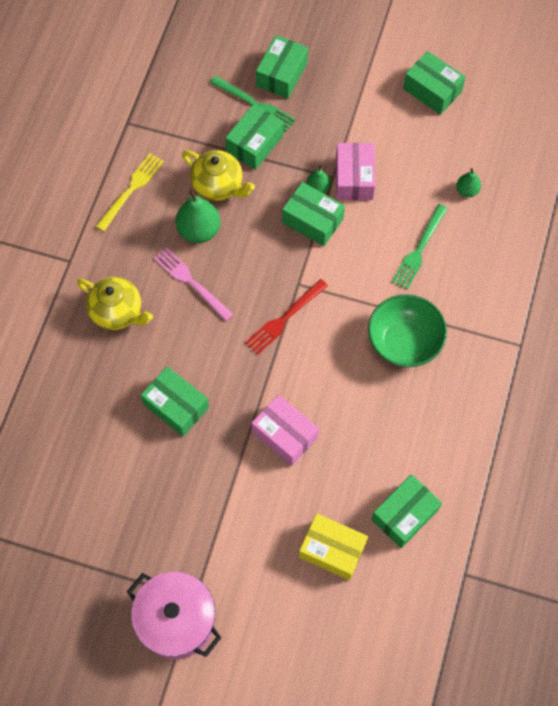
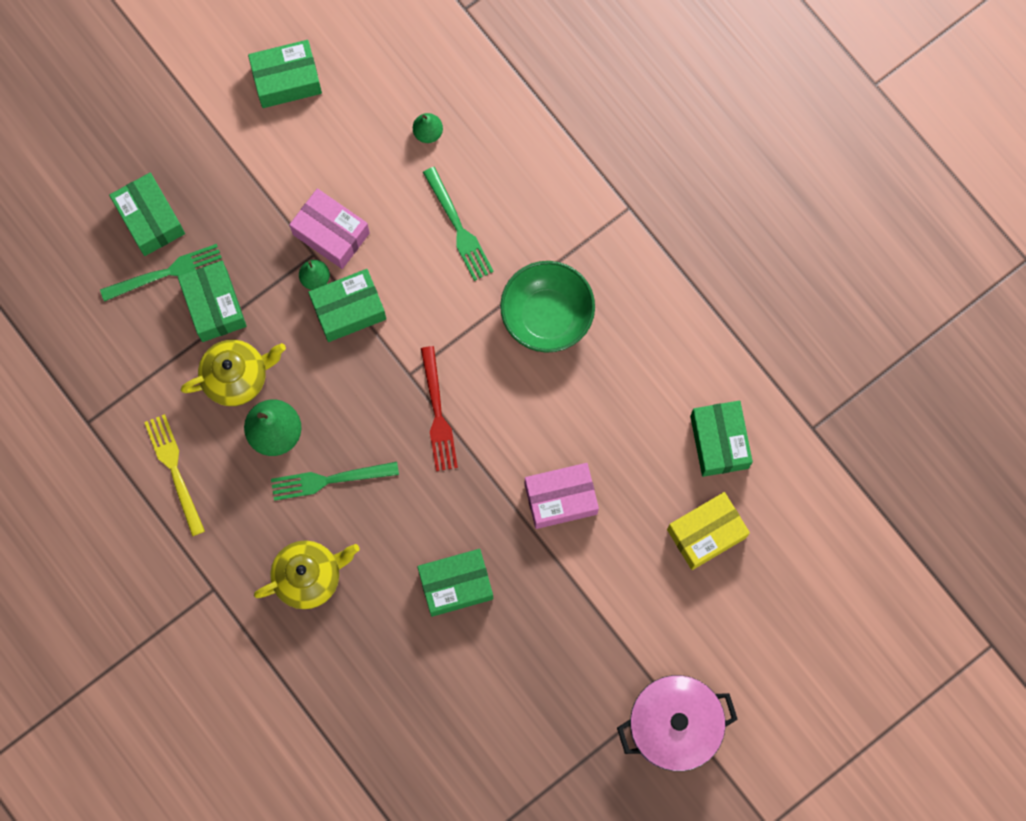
camera: 55 degrees left, 10 degrees up
pink fork [154,247,233,321] -> green fork [271,462,399,501]

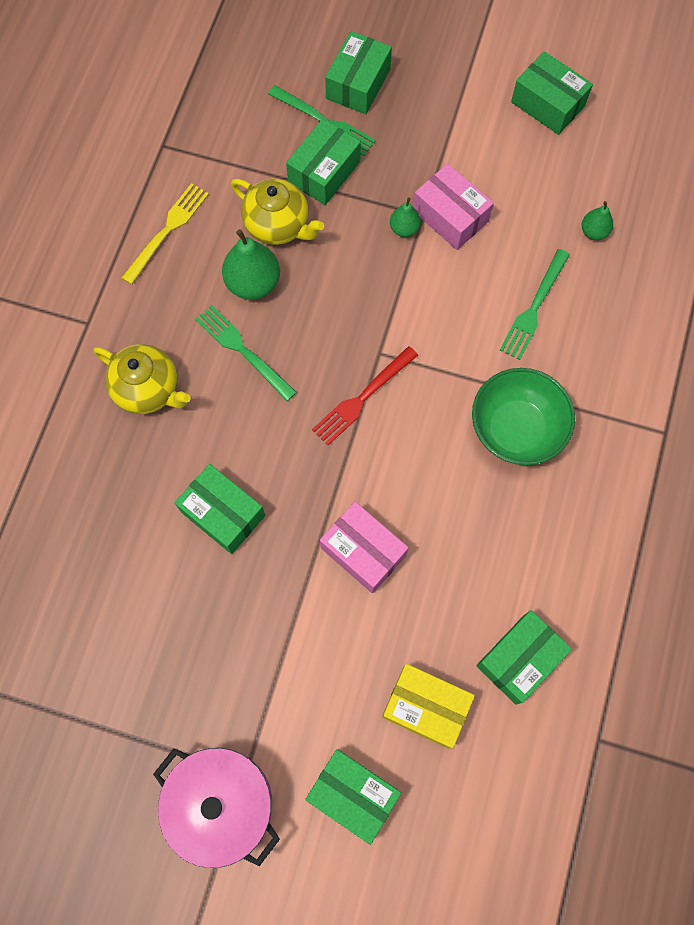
camera: 55 degrees right, 5 degrees down
pink box [289,189,370,269] -> pink box turned 45 degrees counterclockwise [413,164,494,250]
green box [308,269,386,342] -> green box moved to [305,749,401,845]

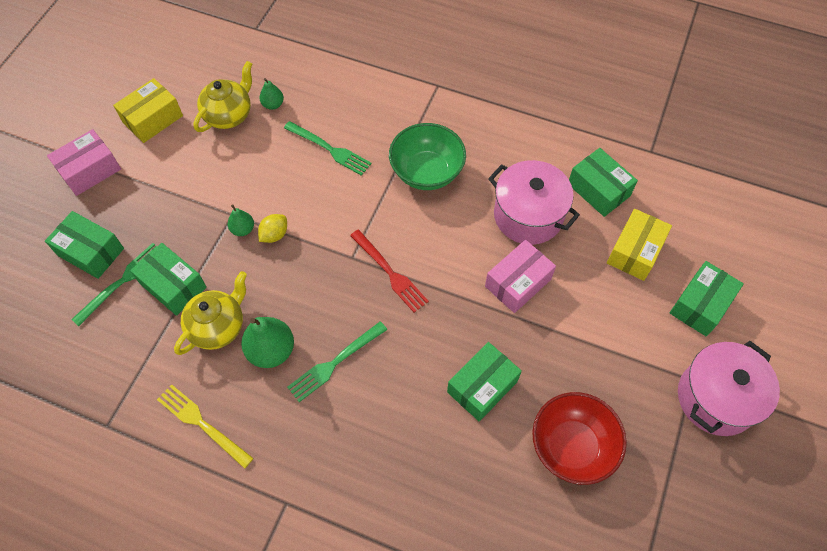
camera: 85 degrees left, 10 degrees down
yellow teapot [94,344,191,414] -> yellow teapot moved to [193,61,252,132]
pink box [413,164,494,250] -> pink box moved to [47,129,121,196]
green box [511,51,593,135] -> yellow box [113,78,183,143]
none -> yellow lemon [258,214,287,243]
none -> pink pot [488,160,580,245]
none -> red bowl [532,392,627,485]

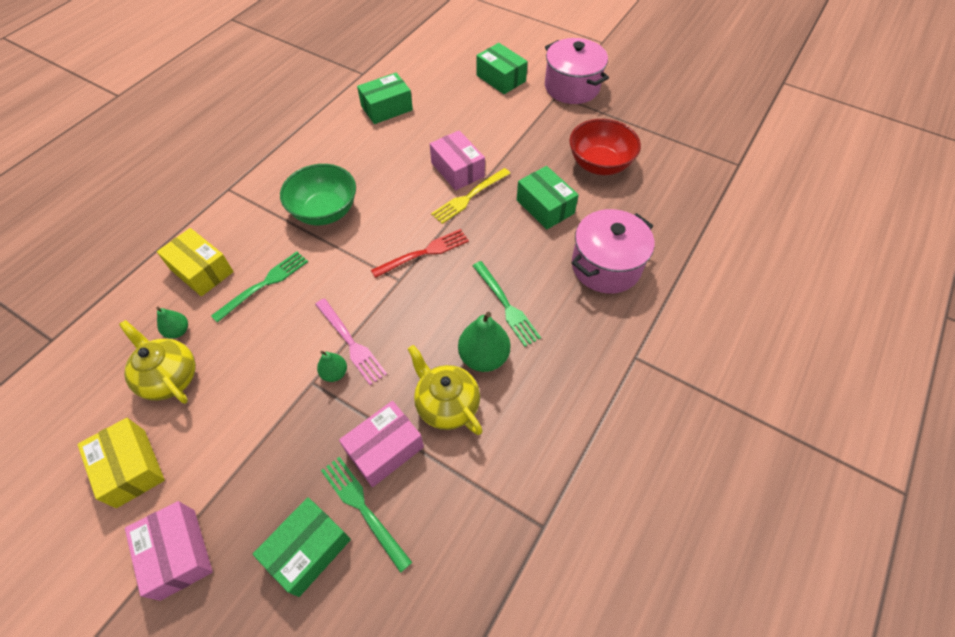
camera: 80 degrees left, 5 degrees down
green box [130,243,207,316] -> pink box [339,401,424,487]
yellow fork [157,384,254,469] -> yellow fork moved to [431,168,511,224]
yellow lemon [258,214,287,243] -> pink fork [315,299,387,385]
pink pot [488,160,580,245] -> pink pot moved to [572,209,654,294]
yellow box [607,209,672,281] -> yellow box moved to [157,228,234,296]

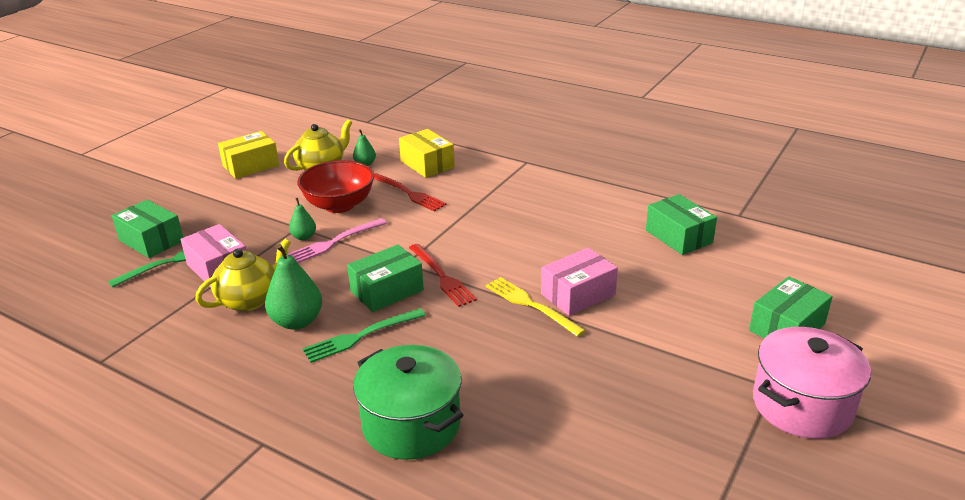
camera: 90 degrees right, 25 degrees down
pink box [125,501,213,601] -> none
yellow box [157,228,234,296] -> yellow box turned 75 degrees counterclockwise [399,129,455,178]
green fork [211,251,308,323] -> red fork [374,173,447,211]
green bowl [280,164,356,225] -> none
green box [517,166,579,229] -> green box moved to [347,245,424,312]
red bowl [569,119,641,175] -> red bowl moved to [297,160,374,213]
pink pot [572,209,654,294] -> green pot [353,345,463,460]

